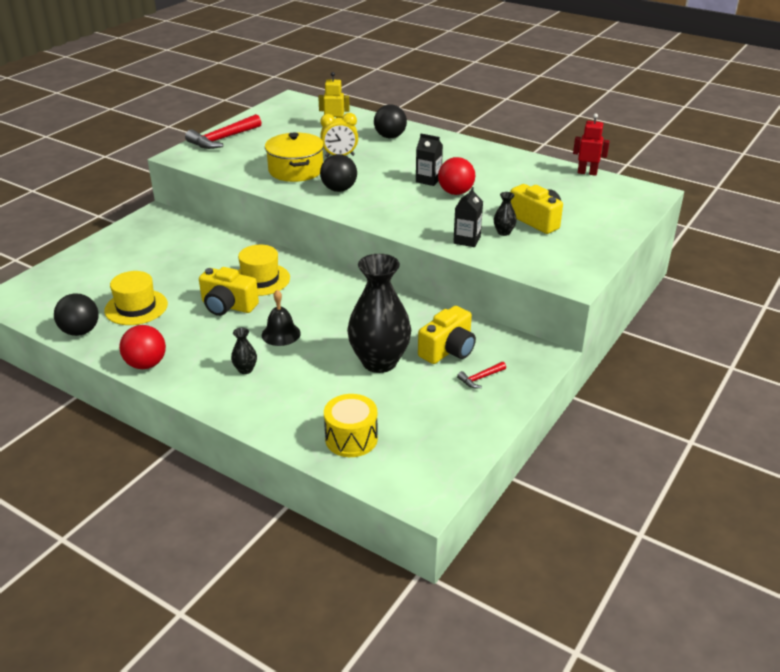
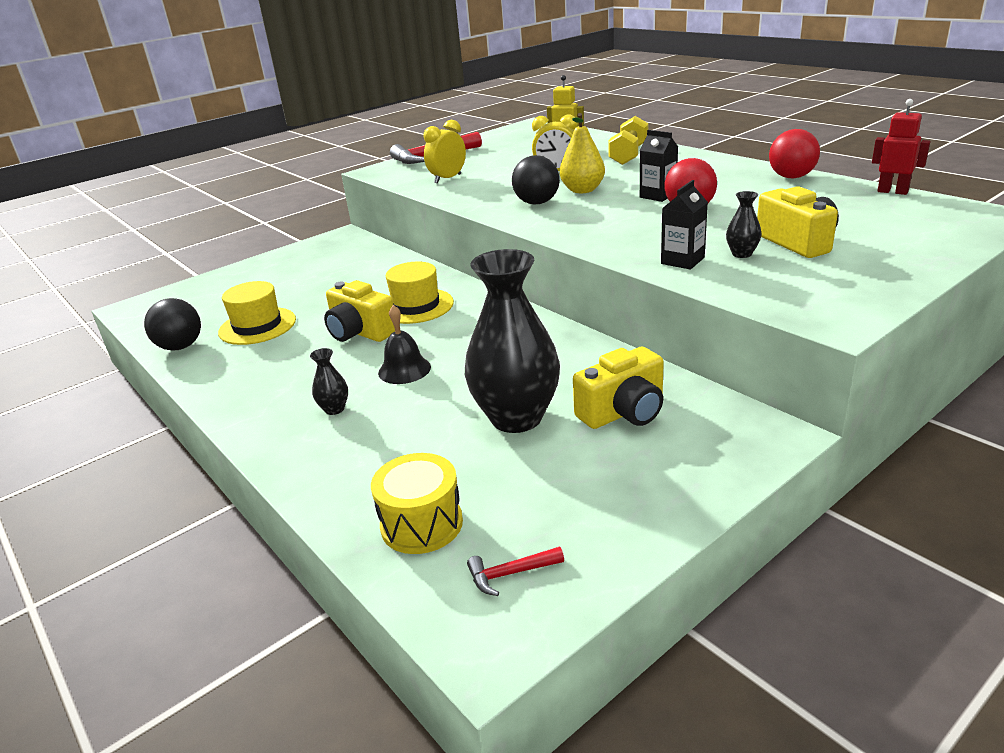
camera: 20 degrees right, 5 degrees down
red ball [119,325,166,369] -> red ball moved to [769,129,820,179]
yellow pot [265,132,324,182] -> none
black ball [374,104,407,138] -> yellow dumbbell [608,116,649,165]
red hammer [457,362,506,388] -> red hammer moved to [467,547,564,596]
none -> yellow clock [423,120,466,183]
none -> yellow pear [560,113,605,193]

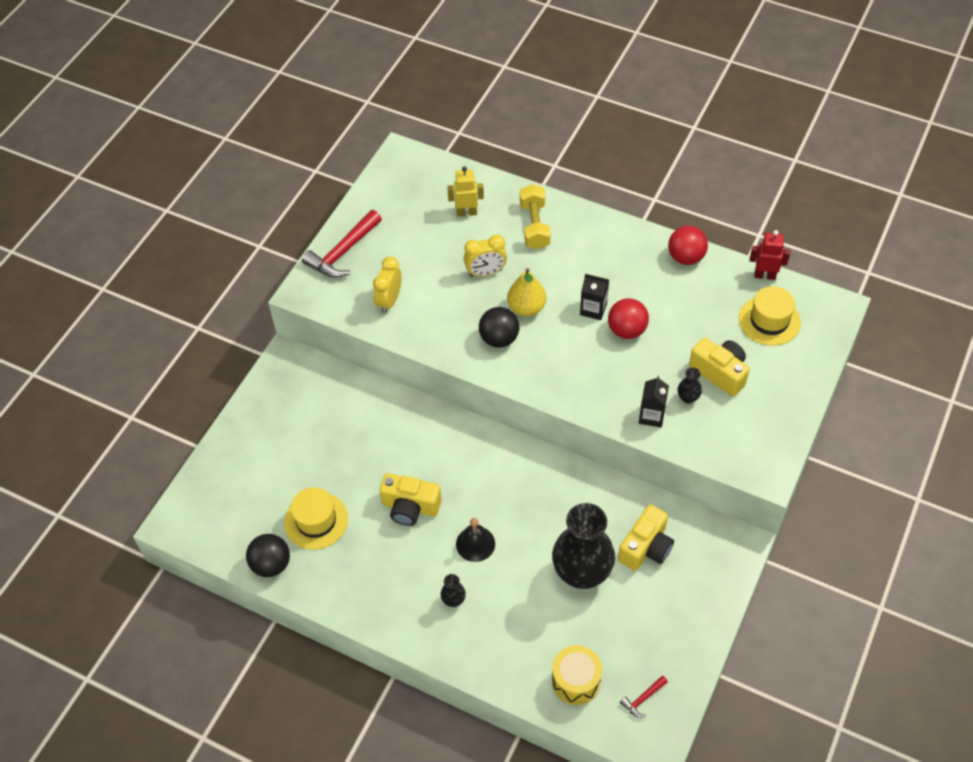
camera: 25 degrees left, 25 degrees up
yellow hat [386,262,454,324] -> yellow hat moved to [739,286,801,346]

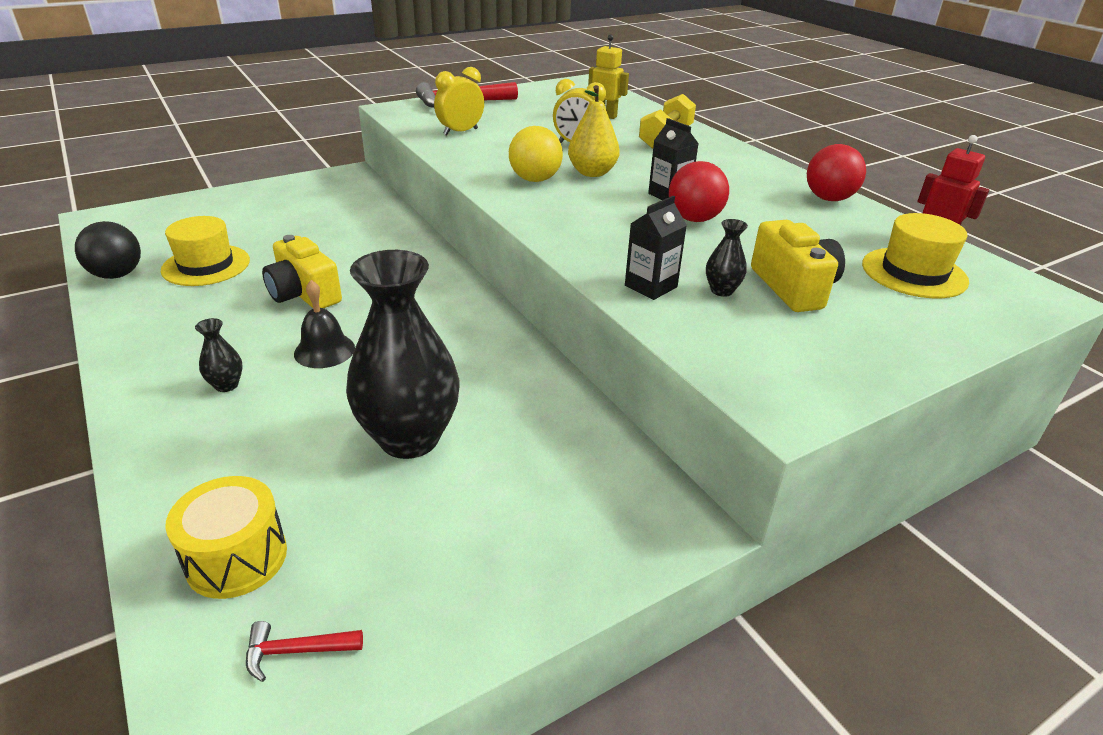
camera: 30 degrees right, 20 degrees down
black ball [479,307,519,348] -> yellow ball [509,126,563,182]
yellow camera [618,505,674,571] -> none

